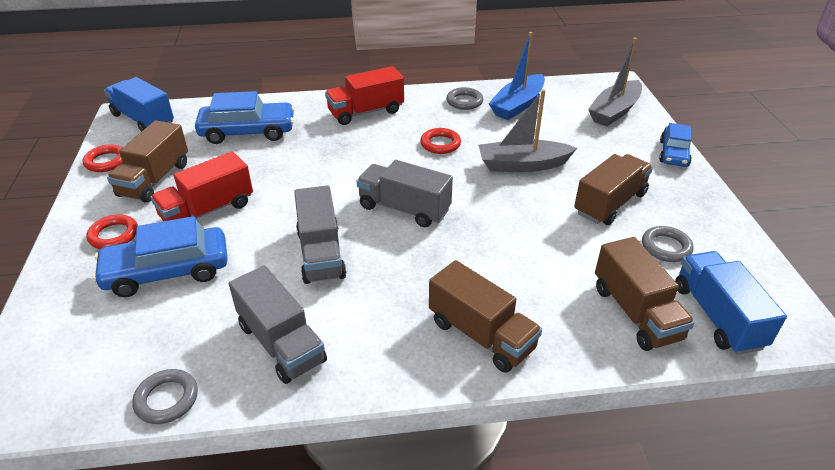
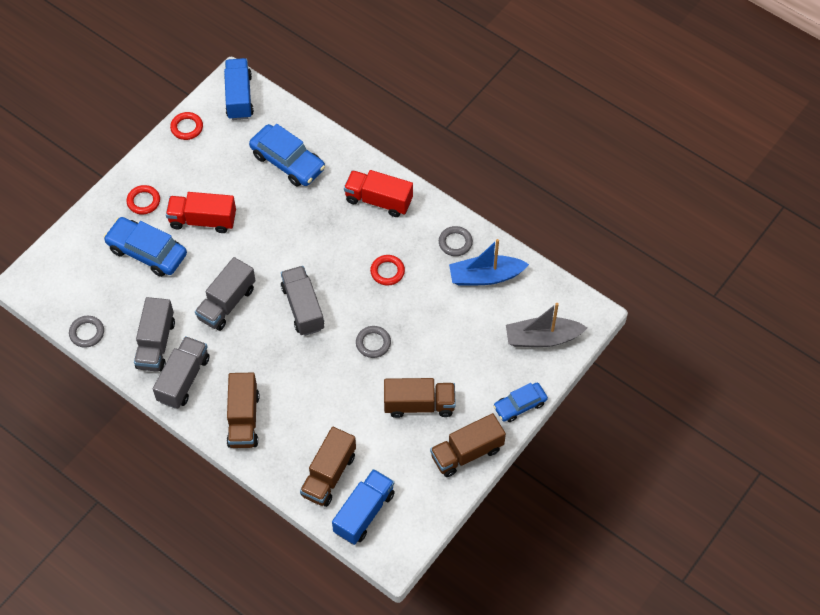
camera: 45 degrees right, 20 degrees up
brown truck [107,120,188,203] -> brown truck moved to [430,413,506,477]
grey boat [478,89,577,172] -> none
grey ring [642,226,694,262] -> grey ring moved to [356,326,391,358]
none -> grey truck [153,336,210,409]

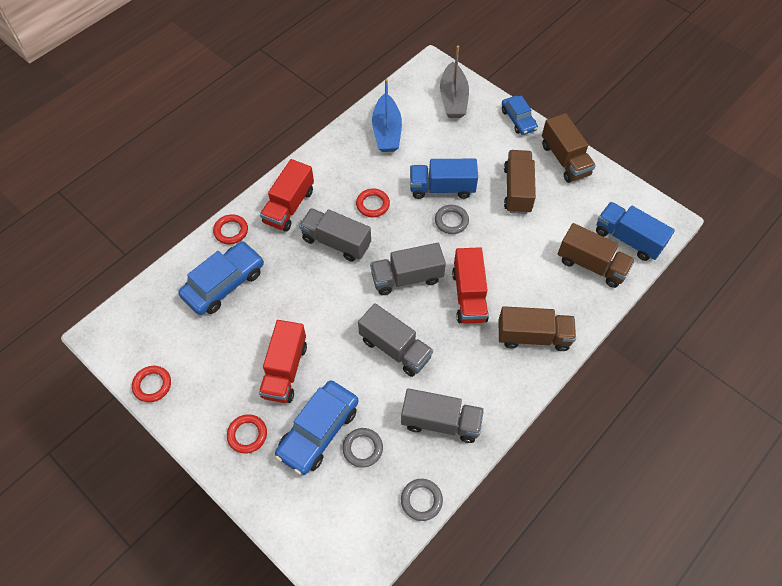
camera: 85 degrees left, 0 degrees up
grey truck [153,336,210,409] -> grey truck moved to [299,208,371,262]
blue truck [224,58,254,120] -> blue truck moved to [410,159,478,199]
grey ring [439,226,473,256] -> grey ring moved to [342,428,383,468]
none -> red ring [213,214,248,244]
none -> red truck [452,247,489,324]

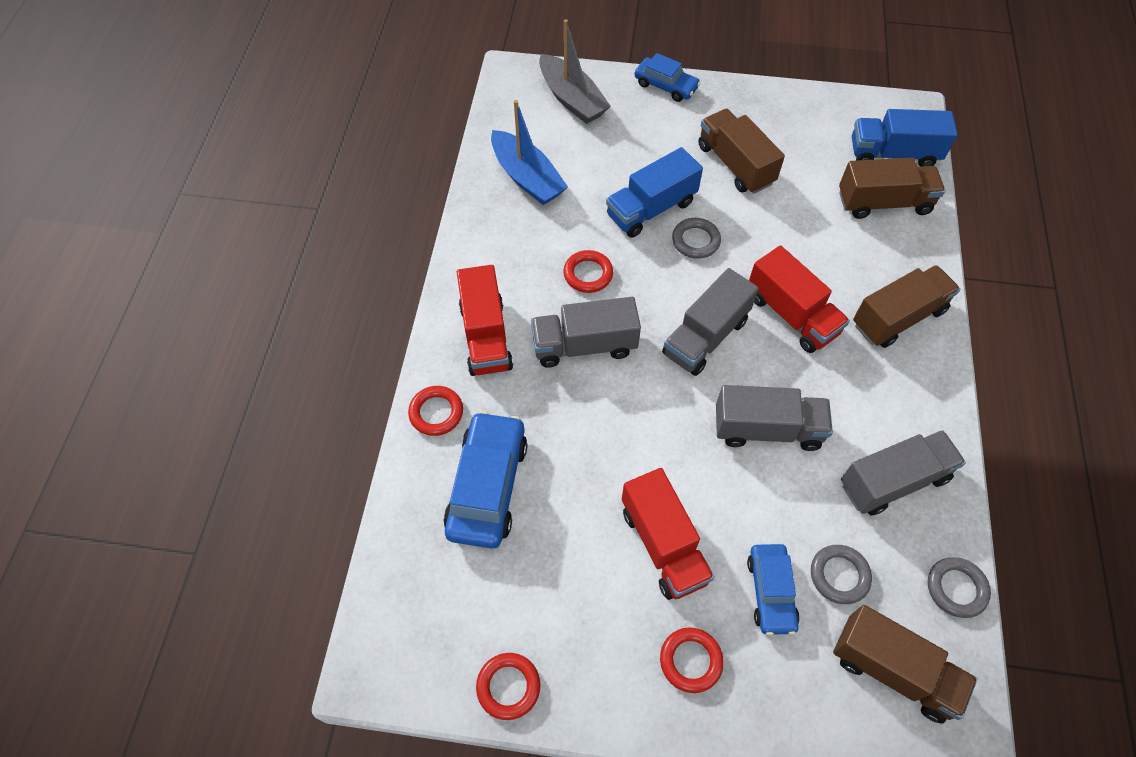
camera: 35 degrees left, 0 degrees up
blue car [275,380,359,475] -> blue car [747,544,800,635], size x0.62
brown truck [542,113,596,183] -> brown truck moved to [833,605,977,724]

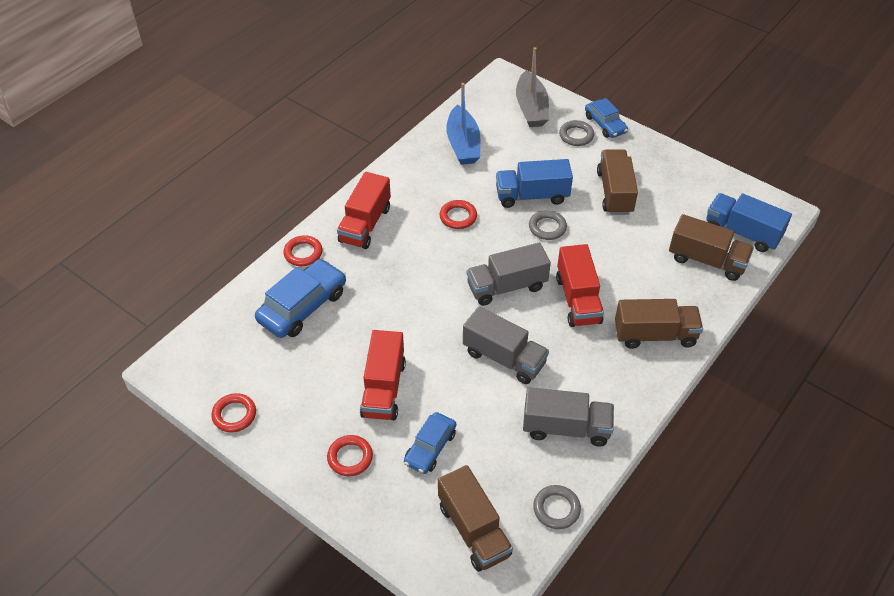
camera: 30 degrees right, 10 degrees down
grey truck [531,297,641,368] -> none
grey ring [811,545,872,604] -> grey ring moved to [559,120,594,146]

